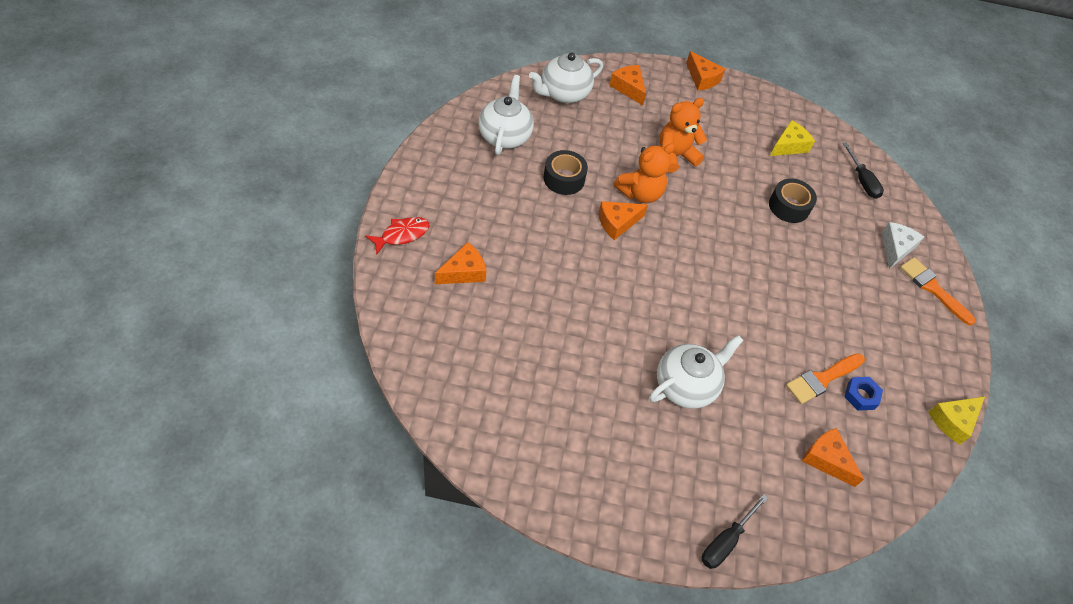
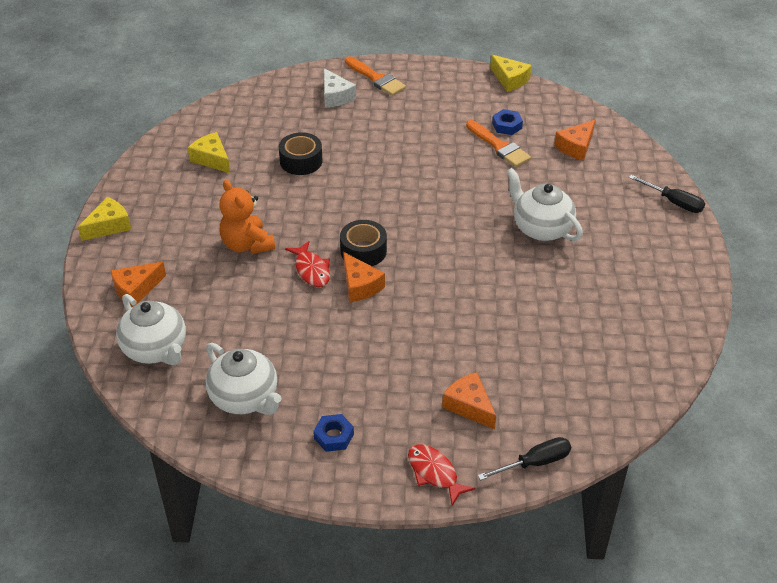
camera: 90 degrees left, 10 degrees down
white teapot [478,75,534,155] -> white teapot turned 135 degrees counterclockwise [206,343,281,415]
black tape [544,150,588,195] -> black tape moved to [340,220,387,266]
orange teddy bear [614,144,675,203] -> red fish [285,241,330,287]
orange cheese [686,51,726,90] -> yellow cheese [78,197,131,241]
black screwdriver [843,142,884,199] -> black screwdriver moved to [478,437,571,480]
white cheese [882,222,924,269] -> white cheese turned 135 degrees counterclockwise [324,68,356,108]
orange brush [900,257,976,326] -> orange brush turned 90 degrees counterclockwise [345,57,406,96]
none -> blue nut [313,414,354,452]

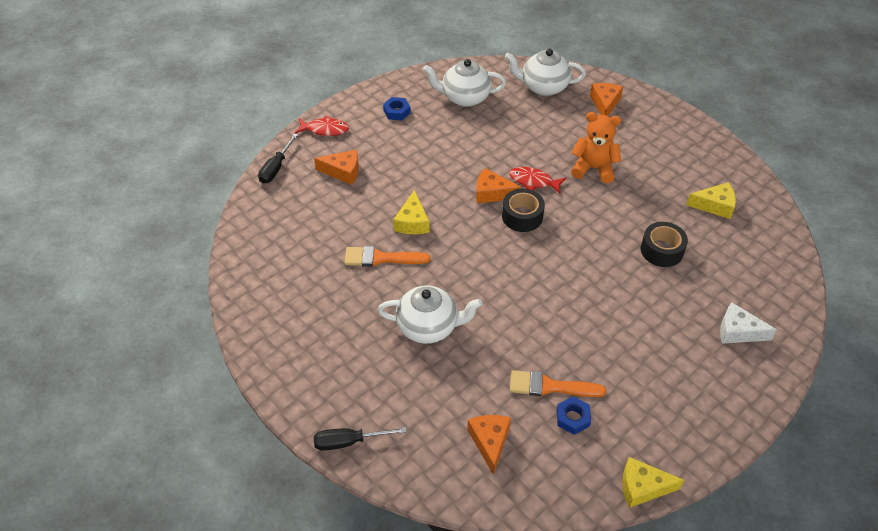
camera: 135 degrees right, 5 degrees up
yellow cheese [78,197,131,241] -> yellow cheese moved to [393,190,430,234]
orange brush [345,57,406,96] -> orange brush moved to [345,246,430,267]

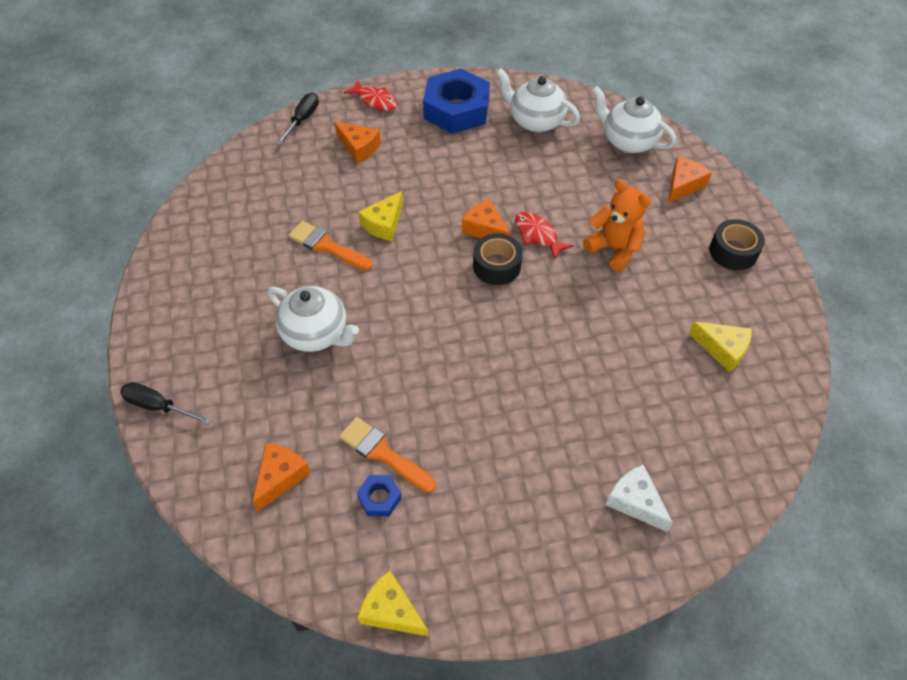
camera: 30 degrees right, 5 degrees up
black screwdriver [258,134,298,184] -> black screwdriver turned 150 degrees clockwise [276,93,319,145]
blue nut [383,97,411,120] -> blue nut [423,69,490,134], size x2.32
black tape [641,222,688,267] -> black tape moved to [709,219,765,270]

